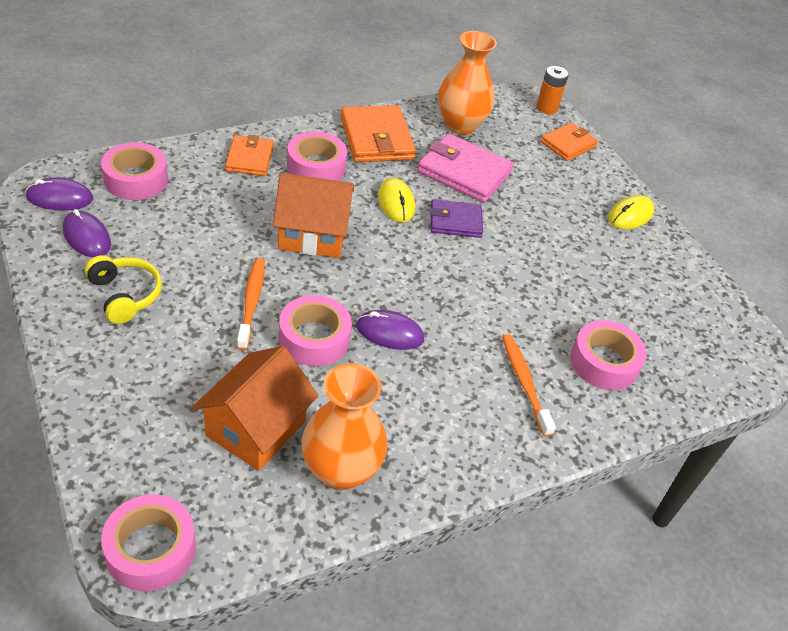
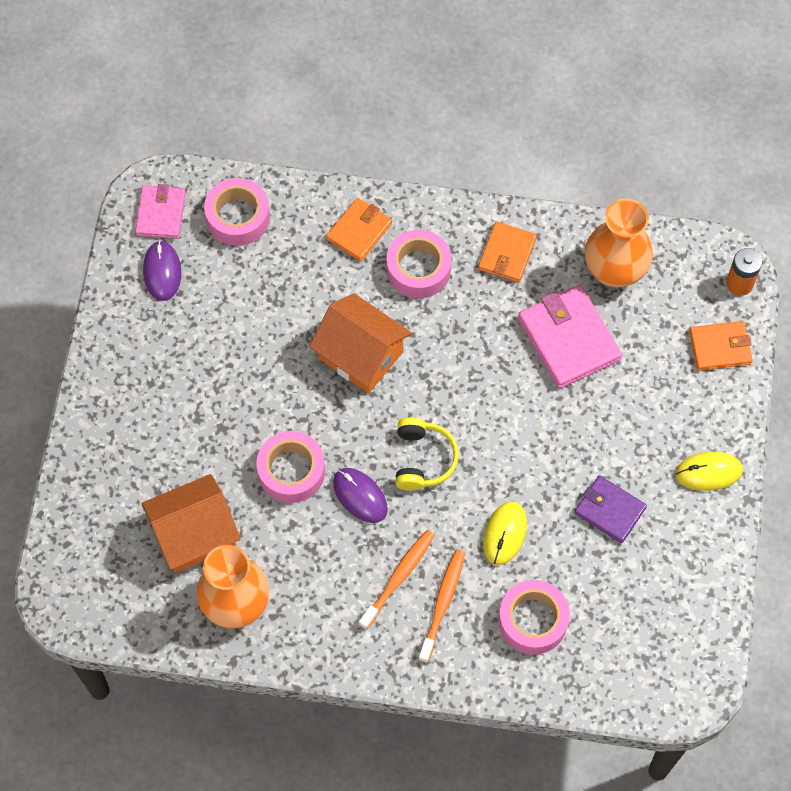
camera: 40 degrees right, 20 degrees up
purple mouse [25,178,93,210] -> pink wallet [135,184,186,239]
yellow headphones [85,255,162,324] -> yellow headphones moved to [395,418,459,491]
pink tape [101,495,196,591] -> none
orange toothbrush [237,258,265,350] -> orange toothbrush moved to [359,530,435,630]
orange wallet [340,105,416,162] -> orange wallet [478,222,537,283], size x0.63
yellow mouse [378,178,415,223] -> yellow mouse moved to [483,501,527,565]
purple wallet [430,199,483,238] -> purple wallet moved to [574,475,647,543]

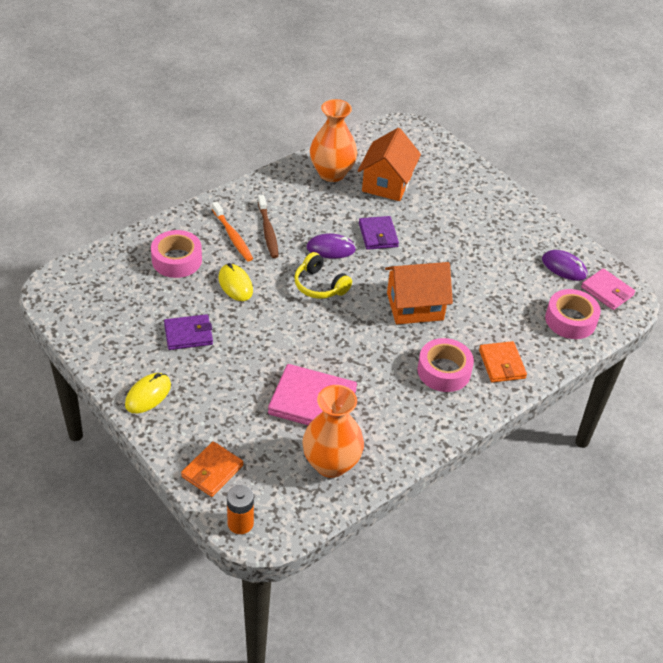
camera: 130 degrees right, 20 degrees down
pink tape [256,431,325,503] -> purple wallet [359,216,399,250]
orange toothbrush [359,530,435,630] -> brown toothbrush [258,195,279,258]
orange wallet [478,222,537,283] -> none

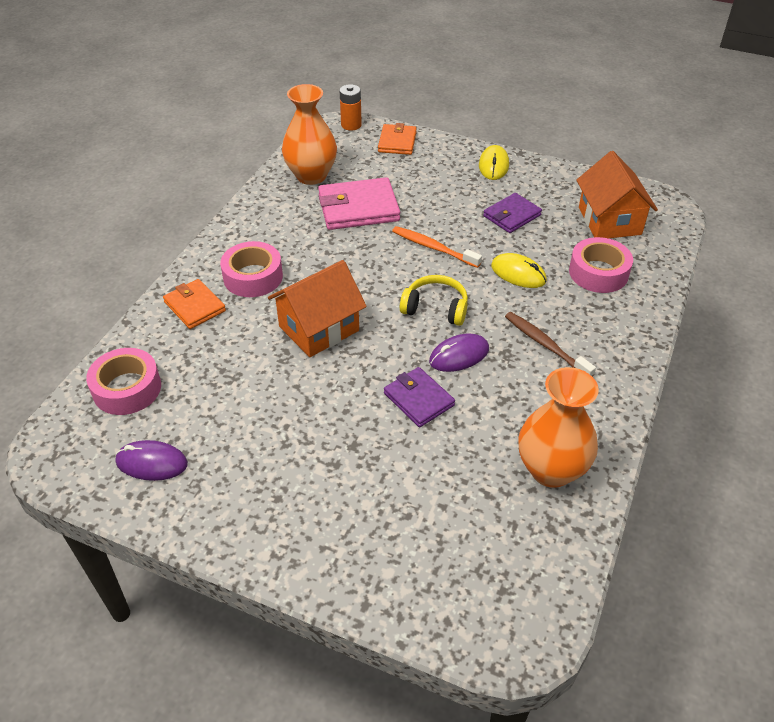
camera: 155 degrees right, 0 degrees up
orange toothbrush [212,202,253,261] -> orange toothbrush moved to [392,226,482,268]
orange house [358,128,421,201] -> orange house moved to [576,151,658,239]
pink wallet [581,268,635,310] -> none

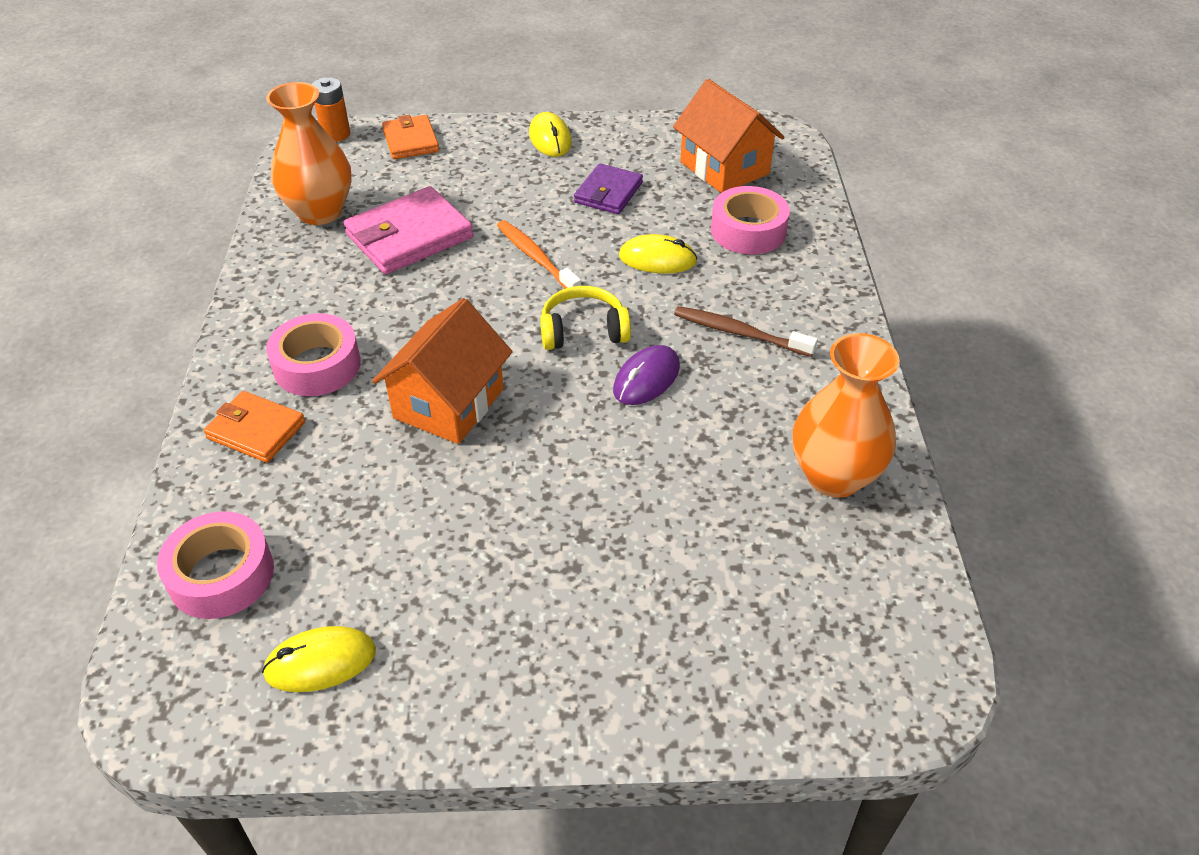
camera: 25 degrees left, 0 degrees up
purple mouse [115,440,188,481] -> yellow mouse [262,626,376,692]
purple wallet [384,367,455,427] -> none
orange toothbrush [392,226,482,268] -> orange toothbrush turned 45 degrees clockwise [497,220,581,289]

